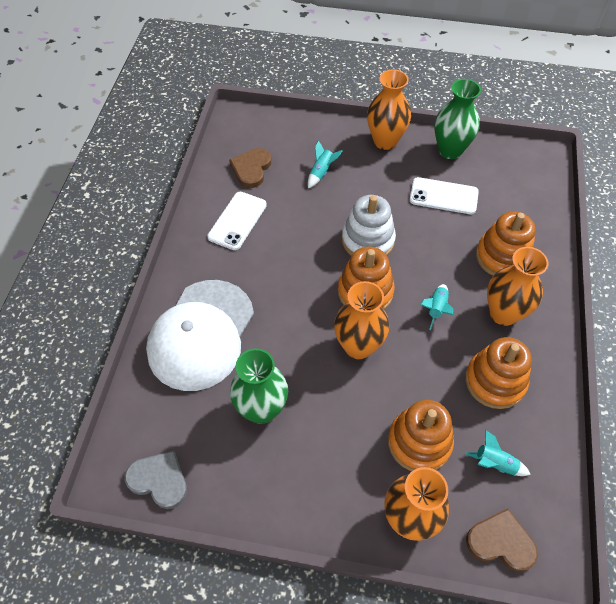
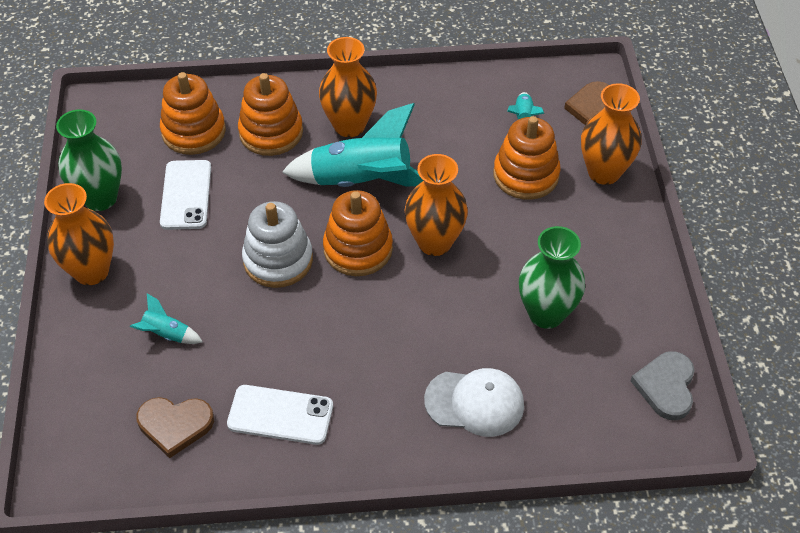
camera: 105 degrees left, 5 degrees down
white cap [146,280,254,391] -> white cap [424,368,524,437], size x0.60
turquoise rocket [420,284,453,330] -> turquoise rocket [282,103,423,187], size x2.27
orange stacking toy [465,337,532,409] -> orange stacking toy moved to [160,72,226,155]

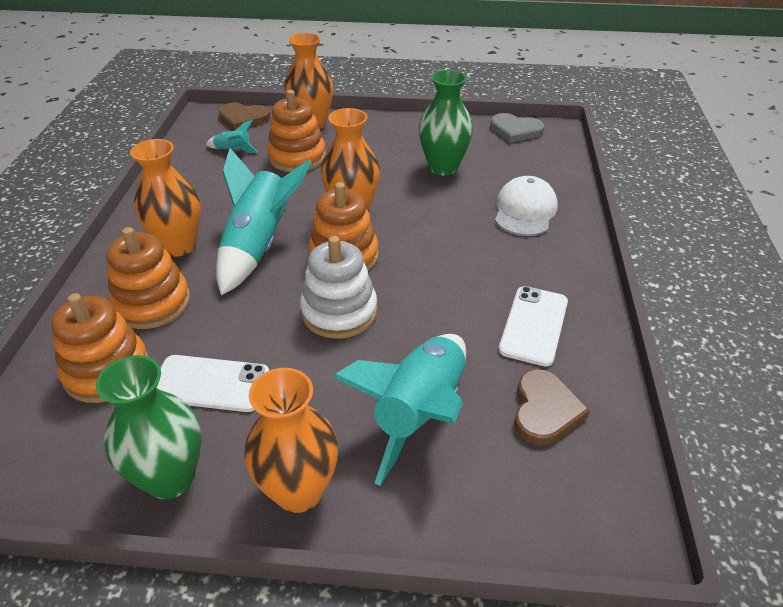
camera: 80 degrees left, 10 degrees down
turquoise rocket [130,293,203,344] -> turquoise rocket [333,334,466,486], size x2.27

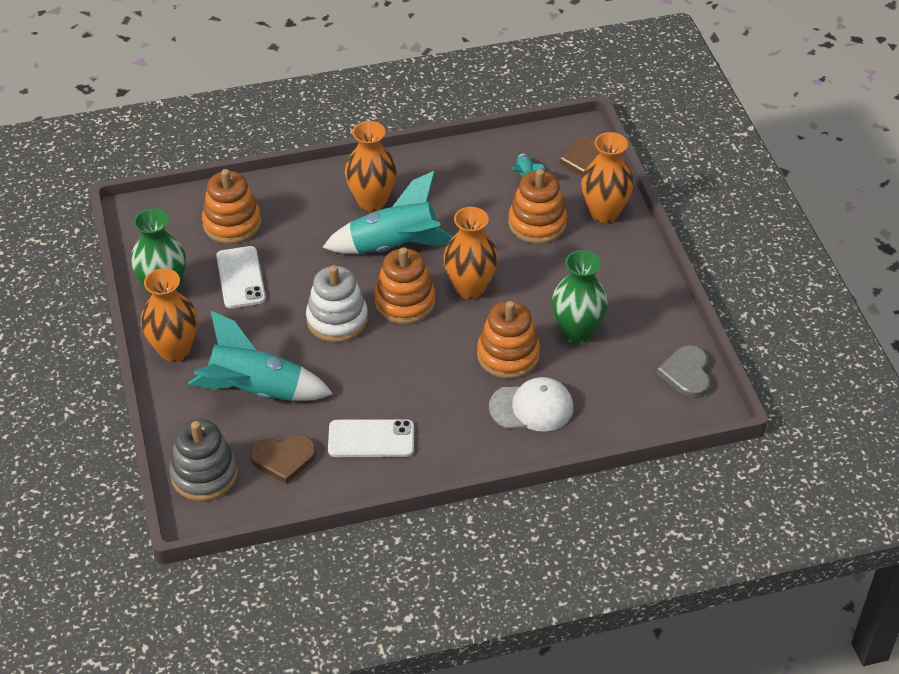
camera: 70 degrees right, 5 degrees up
orange stacking toy [106,227,190,329] -> orange stacking toy moved to [477,301,540,379]
none -> grey stacking toy [169,419,238,501]

